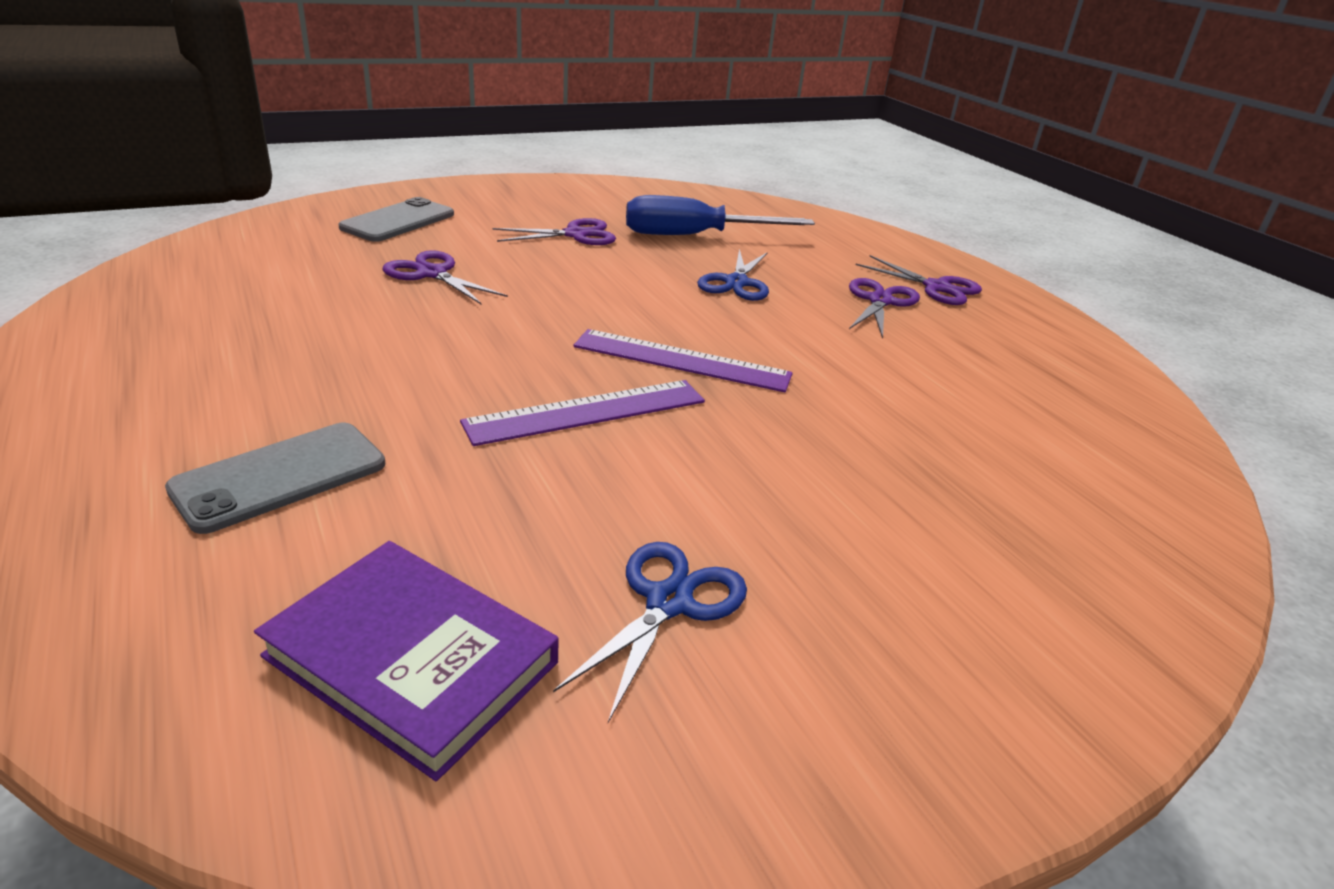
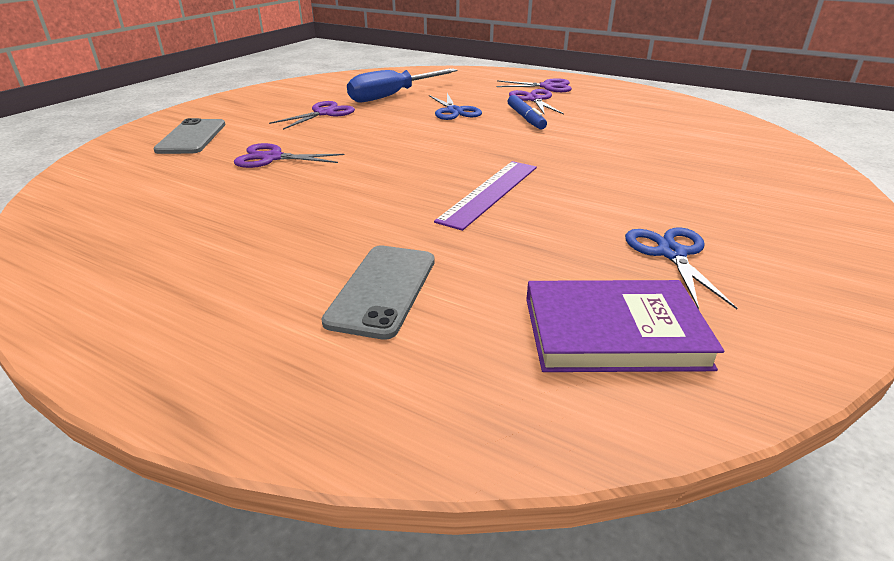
camera: 30 degrees left, 0 degrees up
purple ruler [573,329,793,392] -> none
none -> blue marker [508,95,547,129]

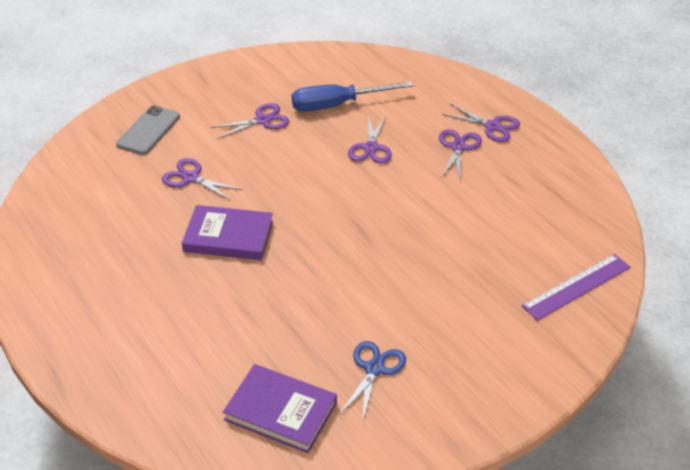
camera: 25 degrees right, 10 degrees up
grey phone [321,246,435,340] -> none
blue scissors [429,93,482,120] -> purple scissors [348,116,392,163]
purple ruler [434,161,537,231] -> purple ruler moved to [522,254,631,321]
blue marker [508,95,547,129] -> none
none -> purple book [182,205,273,260]

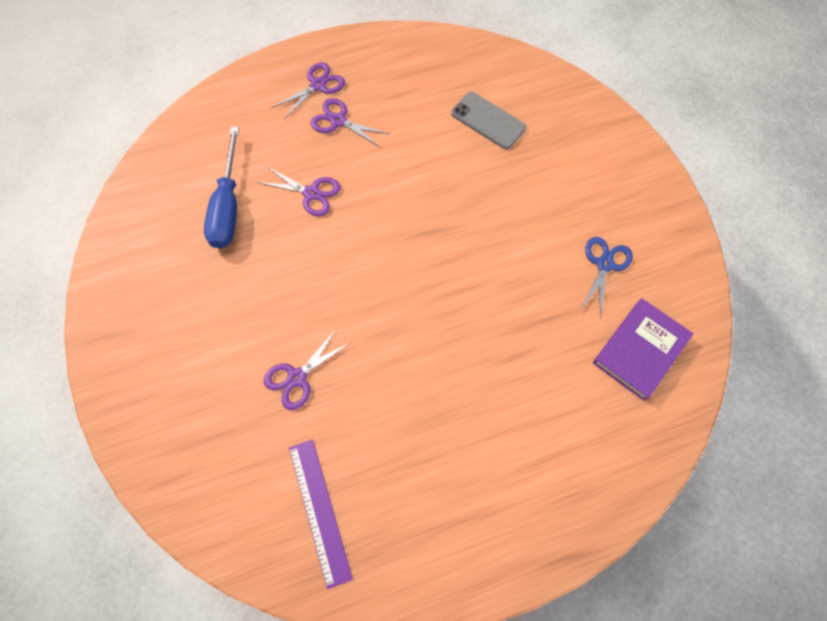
camera: 75 degrees left, 25 degrees up
grey phone [116,105,180,155] -> grey phone moved to [451,92,526,149]
purple book [182,205,273,260] -> none
purple scissors [211,103,289,139] -> none
blue scissors [339,341,406,420] -> blue scissors turned 75 degrees clockwise [580,237,633,319]
purple ruler [522,254,631,321] -> purple ruler moved to [289,439,353,589]

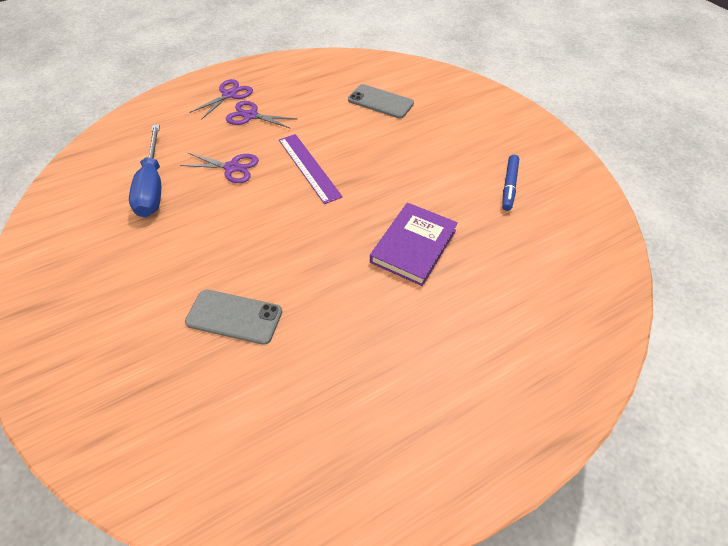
camera: 10 degrees left, 15 degrees down
purple scissors [263,328,352,410] -> grey phone [185,290,282,345]
purple ruler [289,439,353,589] -> purple ruler moved to [279,134,343,204]
blue scissors [580,237,633,319] -> blue marker [502,155,519,211]
purple book [593,298,694,401] -> purple book moved to [370,203,458,286]

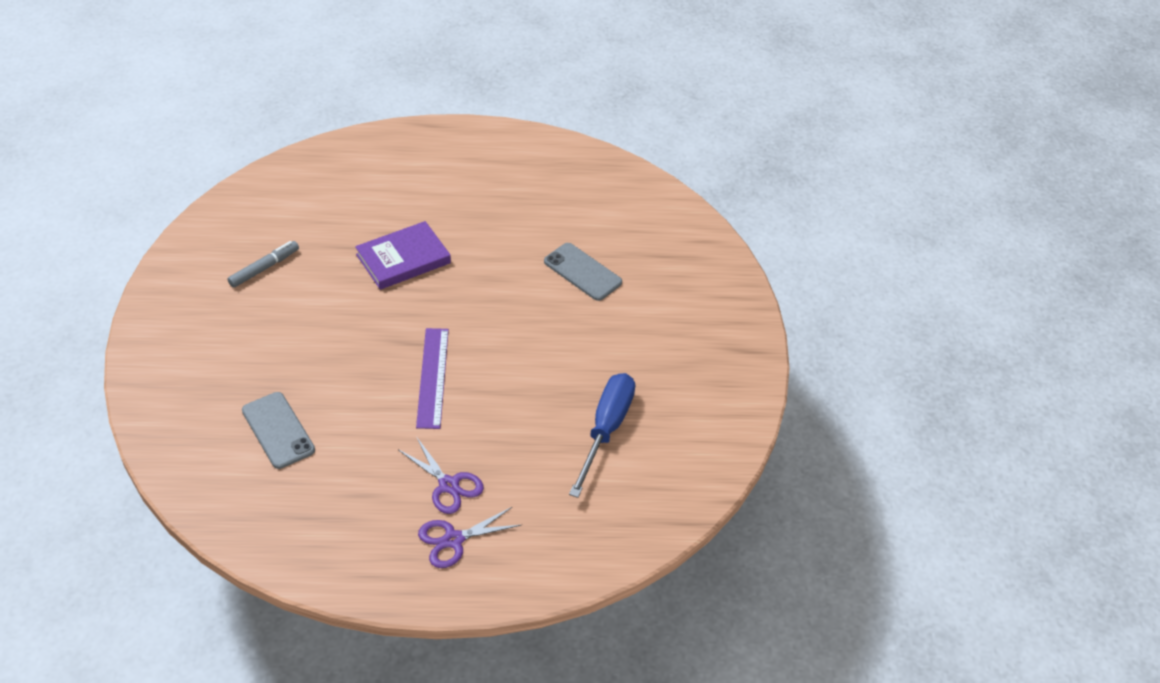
camera: 155 degrees left, 5 degrees down
purple scissors [180,152,259,183] -> none
blue marker [502,155,519,211] -> grey marker [227,241,299,288]

